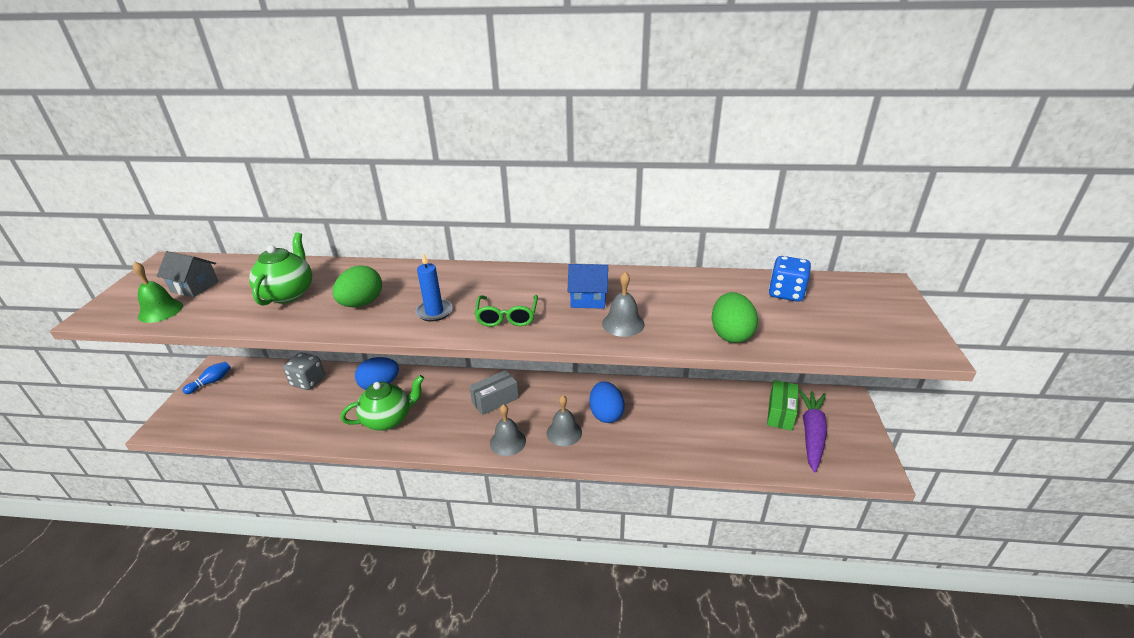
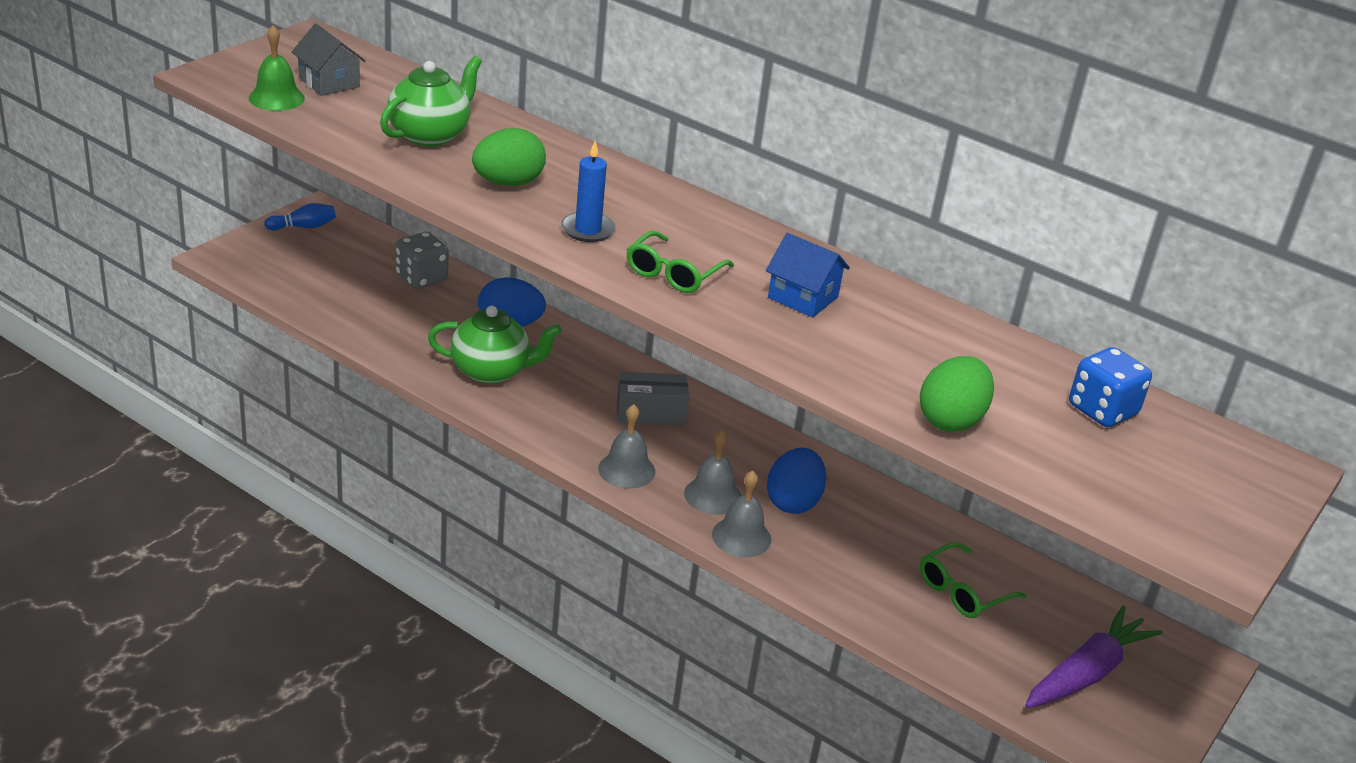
camera: 25 degrees right, 0 degrees up
grey bell [602,272,645,337] -> grey bell moved to [712,470,771,557]
green box [767,380,798,431] -> none
none -> green glasses [920,542,1026,618]

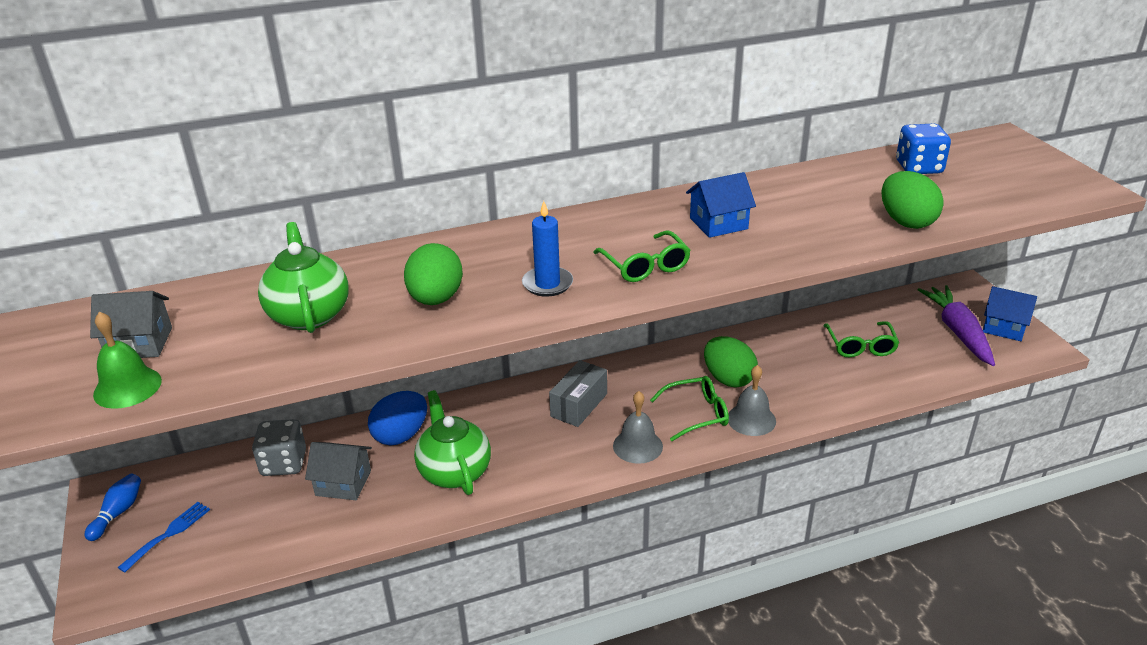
camera: 50 degrees left, 0 degrees up
green teapot [428,306,562,384] -> green teapot turned 60 degrees counterclockwise [414,390,491,495]
grey bell [684,430,741,515] -> green glasses [650,376,729,441]
blue egg [767,448,826,514] -> green egg [704,336,758,387]
none -> blue fork [118,502,210,573]
none -> grey house [305,442,372,500]
none -> blue house [983,286,1037,341]

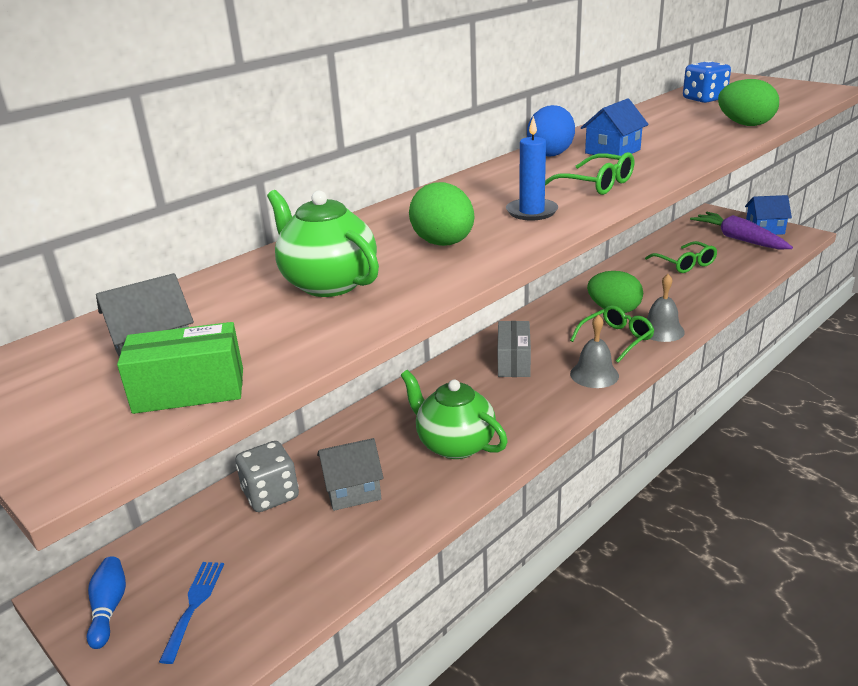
camera: 25 degrees left, 5 degrees down
green bell [93,312,162,409] -> green box [117,322,243,414]
blue egg [368,391,427,446] -> blue egg moved to [527,105,575,157]

